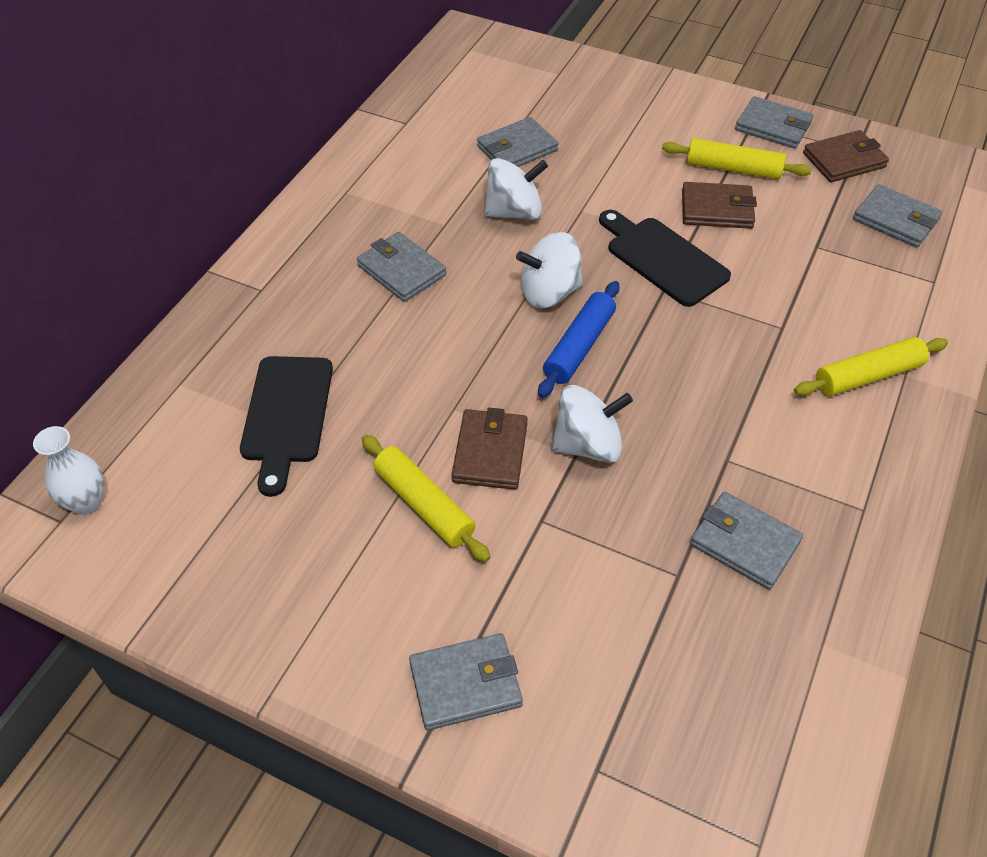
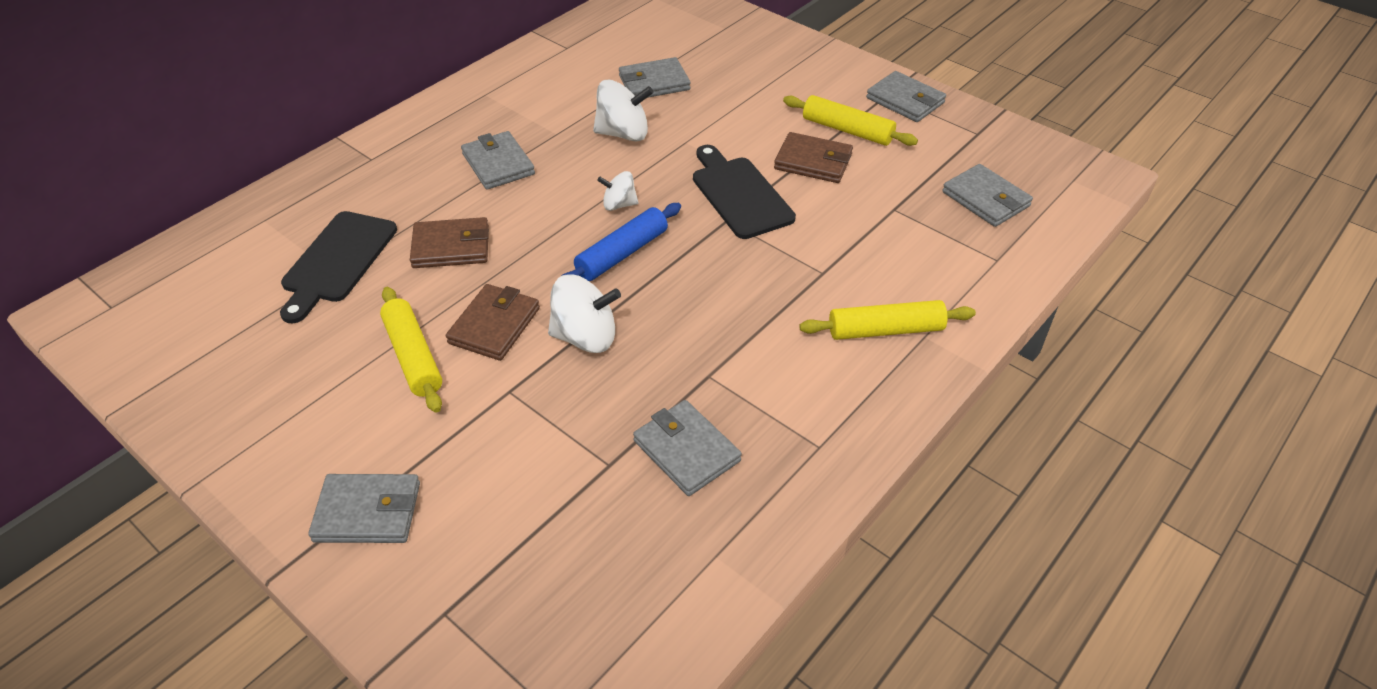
camera: 15 degrees right, 5 degrees down
white vase [33,426,104,515] -> none
white spinning top [516,232,583,308] -> white spinning top [597,171,638,211], size x0.59
brown wallet [803,130,889,182] -> brown wallet moved to [410,217,489,268]

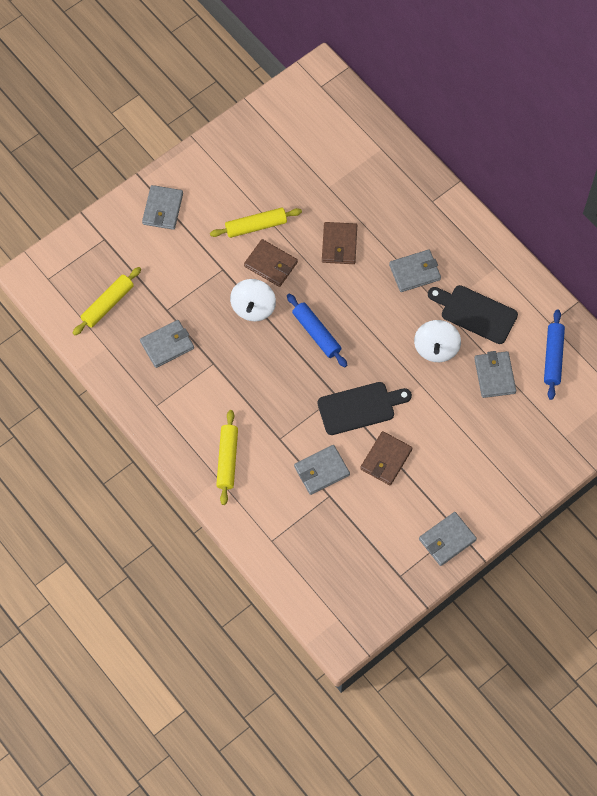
camera: 100 degrees right, 20 degrees up
black cutting board [280,211,397,323] -> black cutting board moved to [428,285,518,344]
white spinning top [597,171,638,211] -> none
yellow rolling pin [783,95,918,146] -> yellow rolling pin moved to [73,267,141,335]
grey wallet [942,164,1033,227] -> grey wallet moved to [294,445,350,495]
none -> blue rolling pin [544,309,565,400]

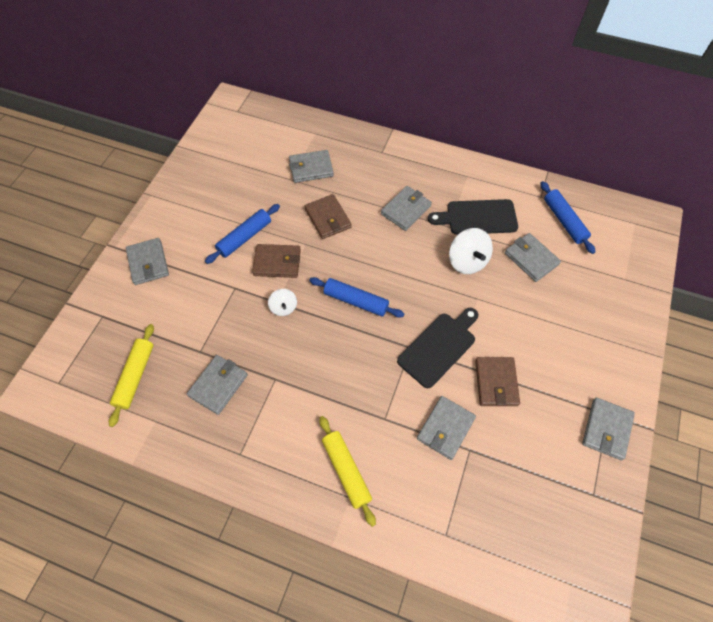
camera: 30 degrees left, 5 degrees down
yellow rolling pin [210,208,302,238] -> blue rolling pin [205,204,280,264]
white spinning top [230,279,276,322] -> white spinning top [268,289,297,316], size x0.59
none -> grey wallet [289,150,334,183]

